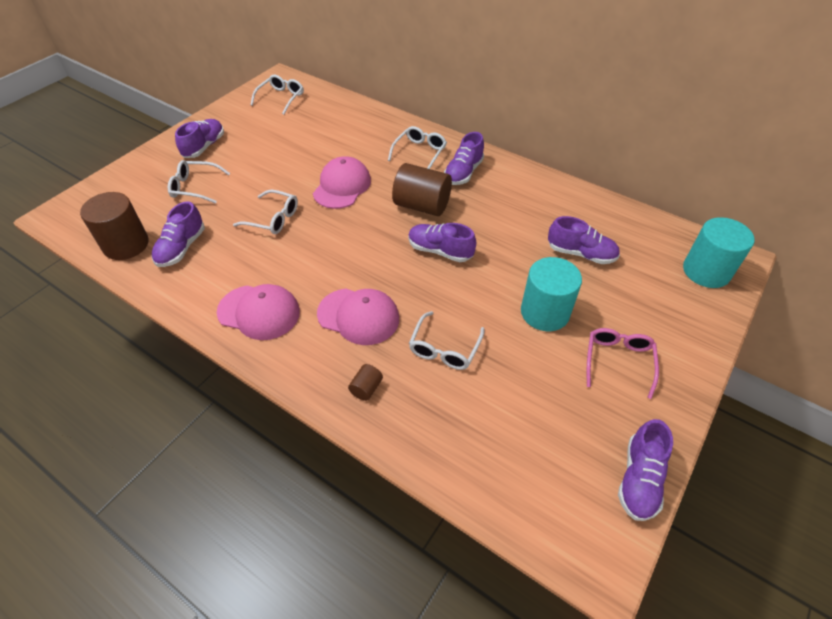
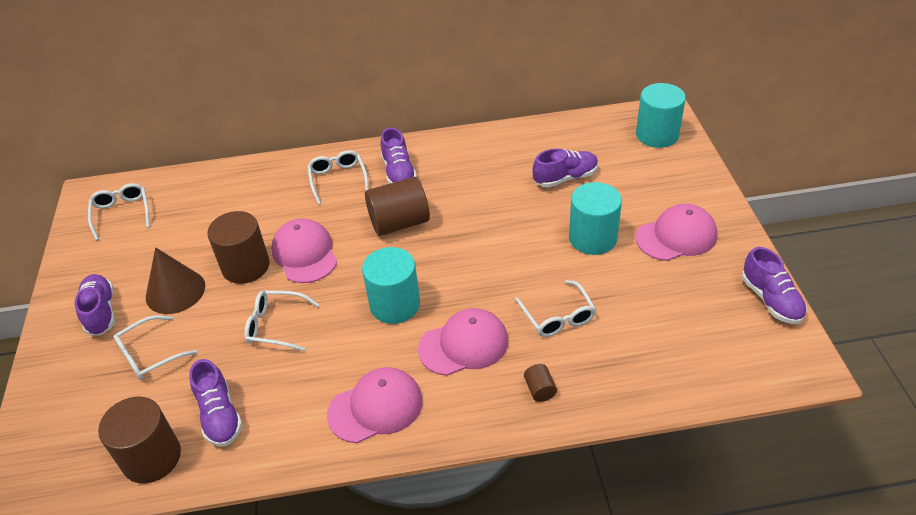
camera: 40 degrees left, 5 degrees down
white glasses [233,190,298,234] -> white glasses turned 150 degrees counterclockwise [244,290,320,351]
purple shoe [408,223,476,262] -> none
pink glasses [587,328,659,399] -> pink cap [636,204,717,261]
none -> brown cone [146,247,205,314]
none -> brown cylinder [207,211,270,284]
none -> turquoise cylinder [362,247,420,324]

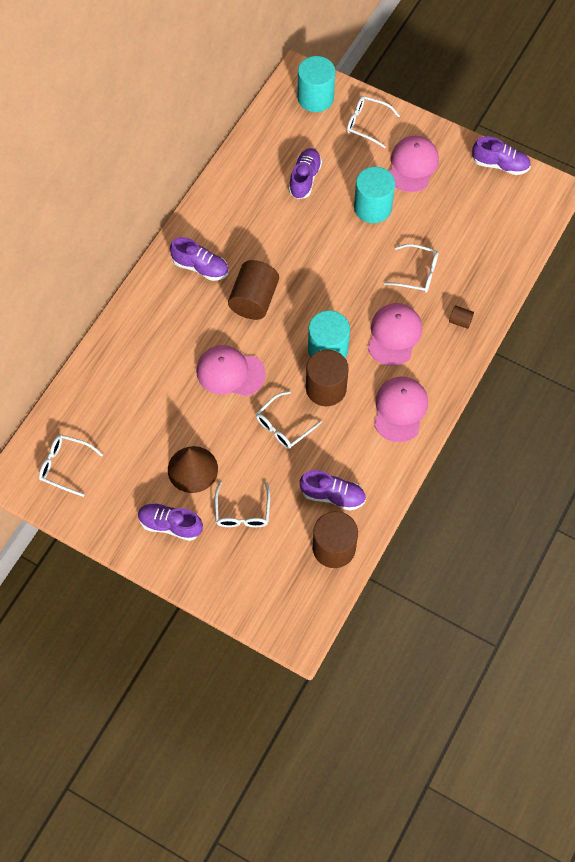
camera: 55 degrees left, 20 degrees up
brown cylinder [207,211,270,284] -> brown cylinder moved to [306,349,349,406]
white glasses [307,150,369,204] -> white glasses moved to [347,96,400,148]

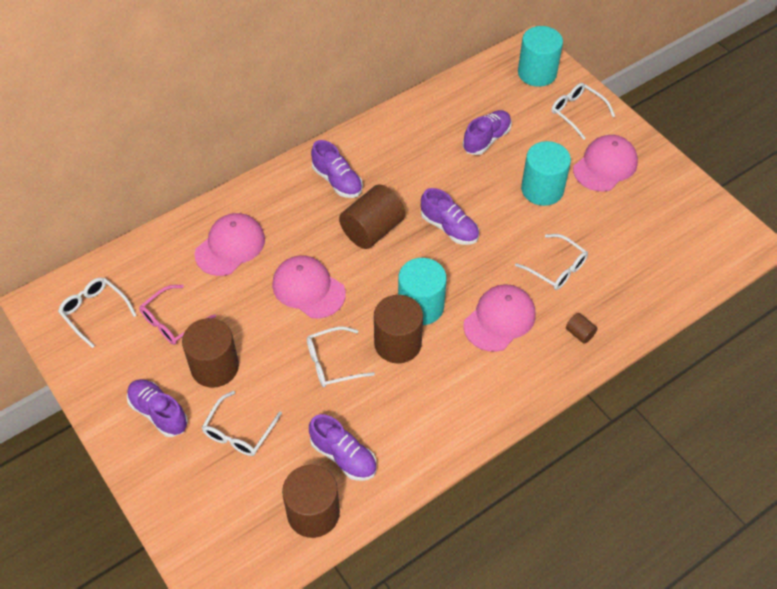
camera: 25 degrees right, 10 degrees down
brown cone [168,446,218,493] -> brown cylinder [182,318,239,388]
pink cap [374,377,428,442] -> pink cap moved to [194,213,265,276]
purple shoe [472,136,531,175] -> purple shoe moved to [421,188,479,245]
none -> pink glasses [139,285,216,345]

